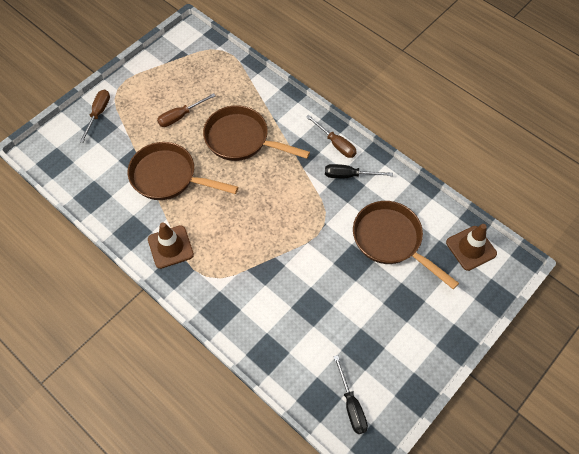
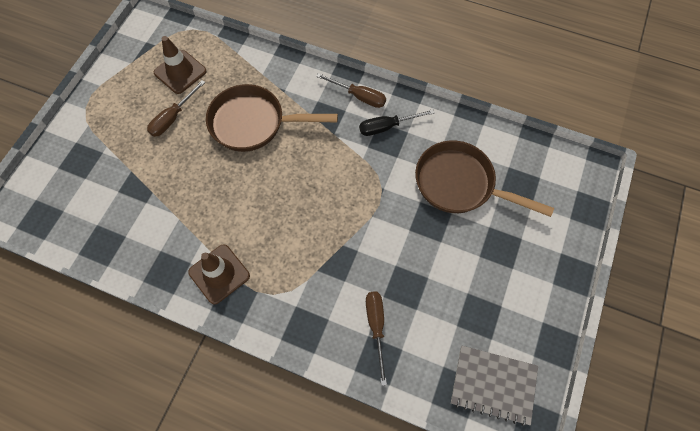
camera: 20 degrees left, 5 degrees up
brown screwdriver [79,90,110,143] -> brown screwdriver moved to [366,291,387,386]
brown pan [128,142,238,200] -> none
black screwdriver [333,355,368,434] -> grey notebook [451,346,538,426]
brown traffic cone [446,224,497,271] -> brown traffic cone moved to [154,36,207,94]

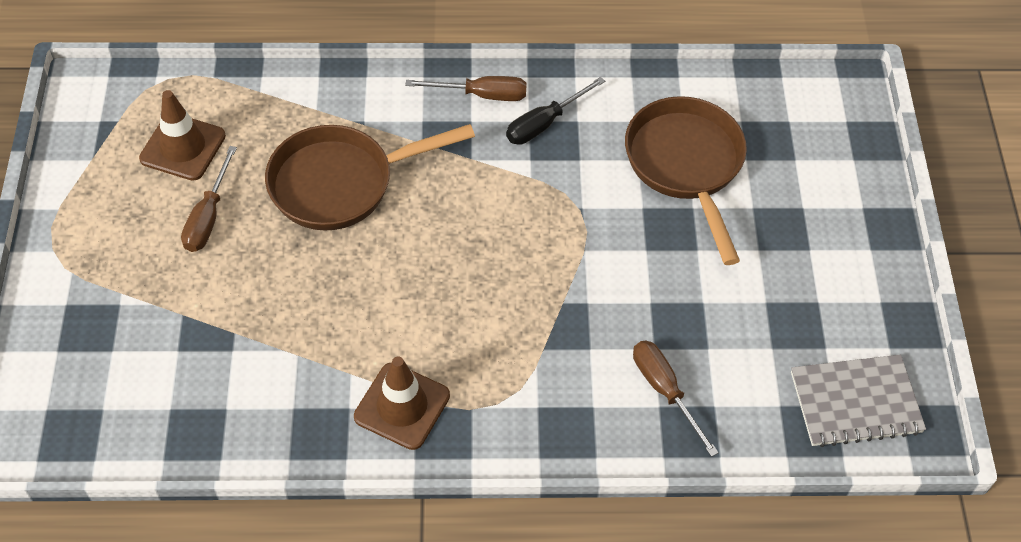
camera: 25 degrees left, 10 degrees down
brown pan [415,140,554,217] -> brown pan turned 75 degrees clockwise [625,96,747,265]

